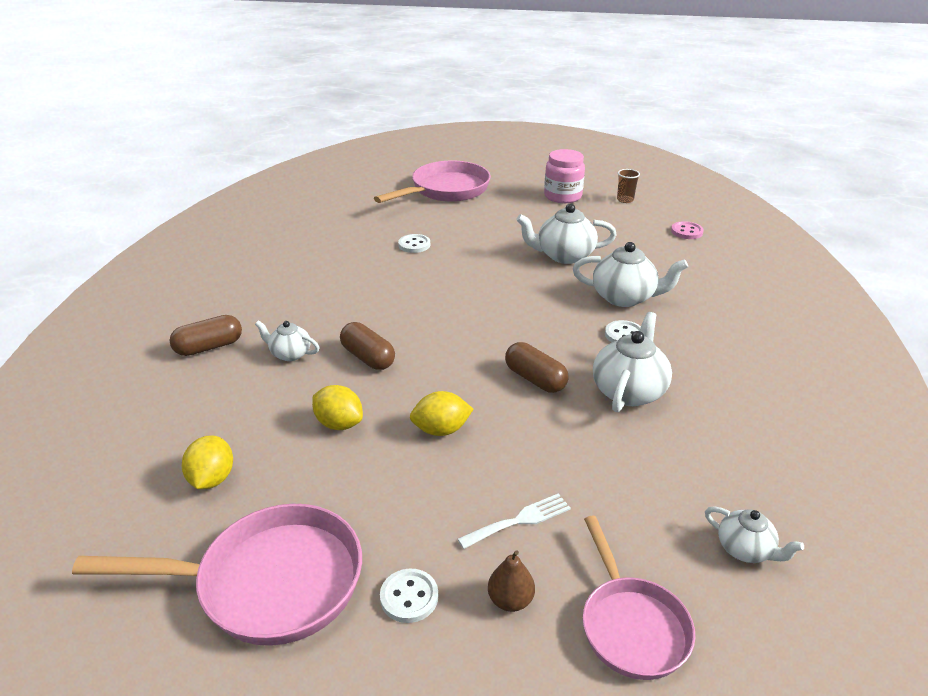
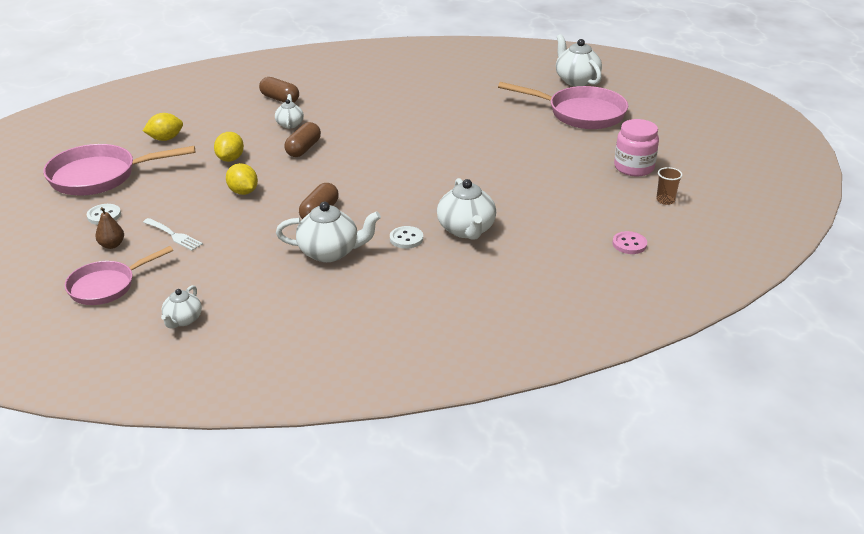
camera: 65 degrees right, 0 degrees up
pink pan [72,504,362,646] -> pink pan turned 105 degrees clockwise [43,144,195,196]
white button [398,234,430,253] -> none
white teapot [516,203,617,264] -> white teapot moved to [556,34,602,86]

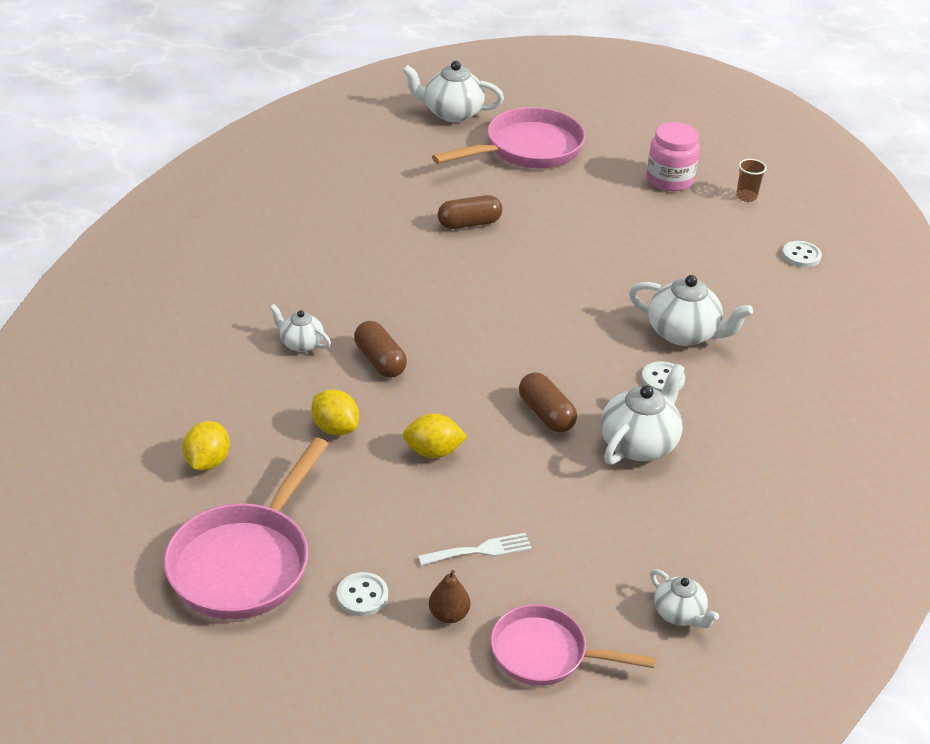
camera: 55 degrees left, 5 degrees up
pink pan [65,246,173,305] -> pink pan turned 105 degrees clockwise [490,605,655,686]
brown capsule [259,77,299,103] -> brown capsule moved to [438,195,503,229]
pink button [612,231,647,254] -> white button [782,241,822,267]

